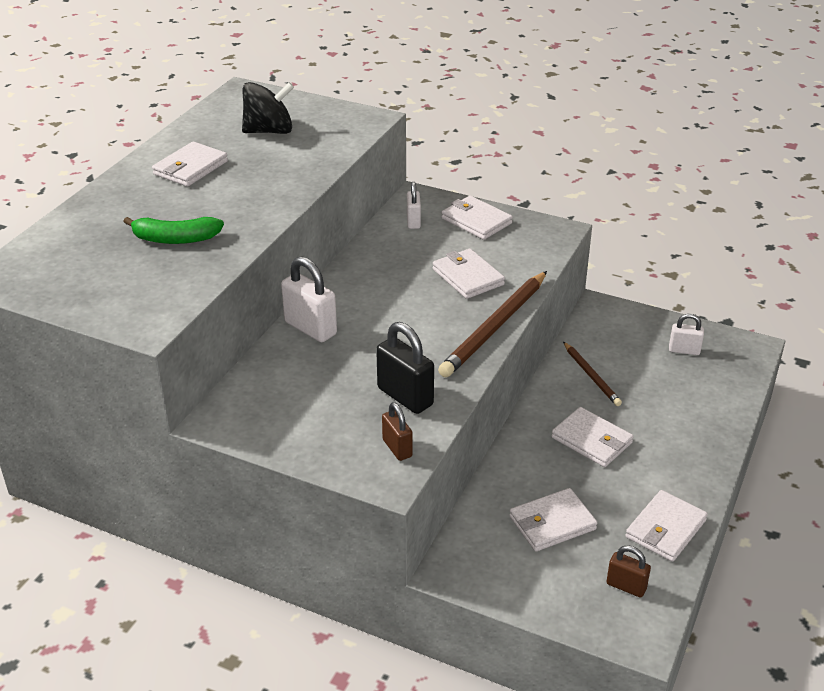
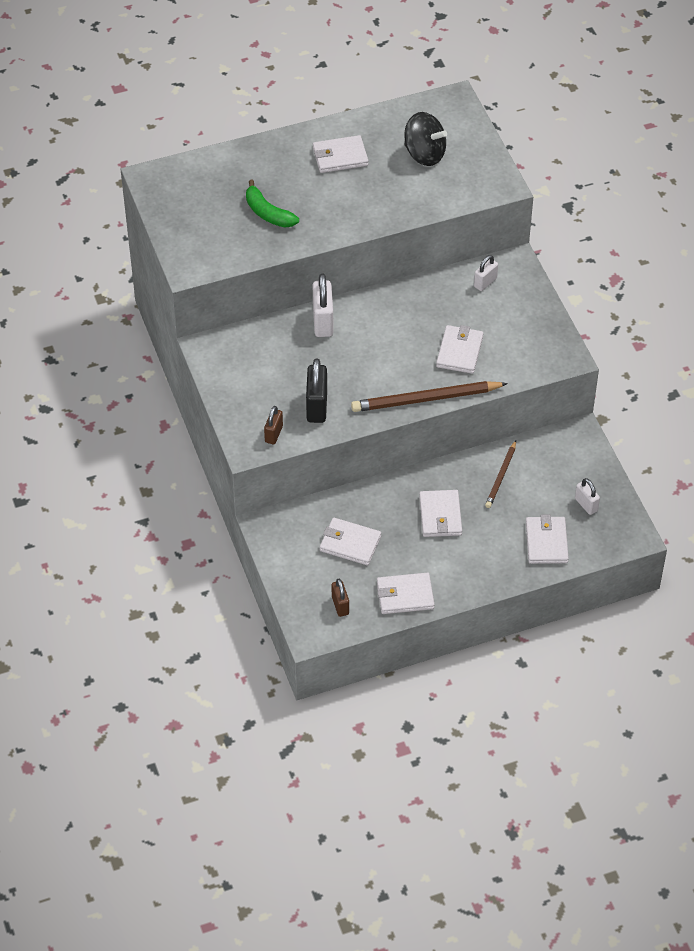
camera: 45 degrees right, 15 degrees up
white wallet [442,196,513,240] -> white wallet moved to [526,515,569,564]

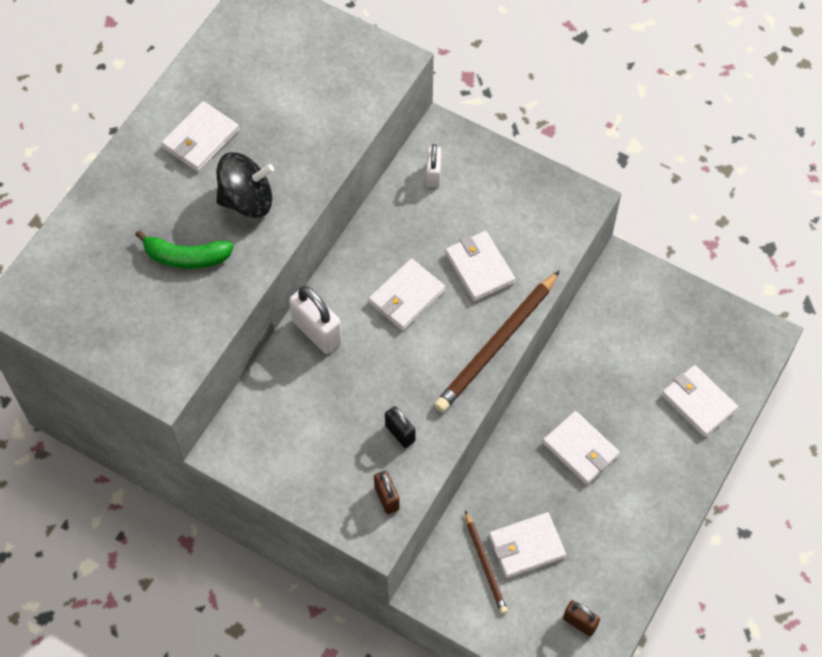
camera: 40 degrees left, 10 degrees up
black padlock [306,359,327,423] -> black padlock [385,406,415,448], size x0.60
white wallet [377,573,435,614] -> white wallet moved to [368,259,445,331]
black spinning top [404,112,447,166] -> black spinning top moved to [216,152,274,218]
brown pencil [485,440,516,508] -> brown pencil moved to [465,510,508,614]
white padlock [575,478,600,515] -> none

